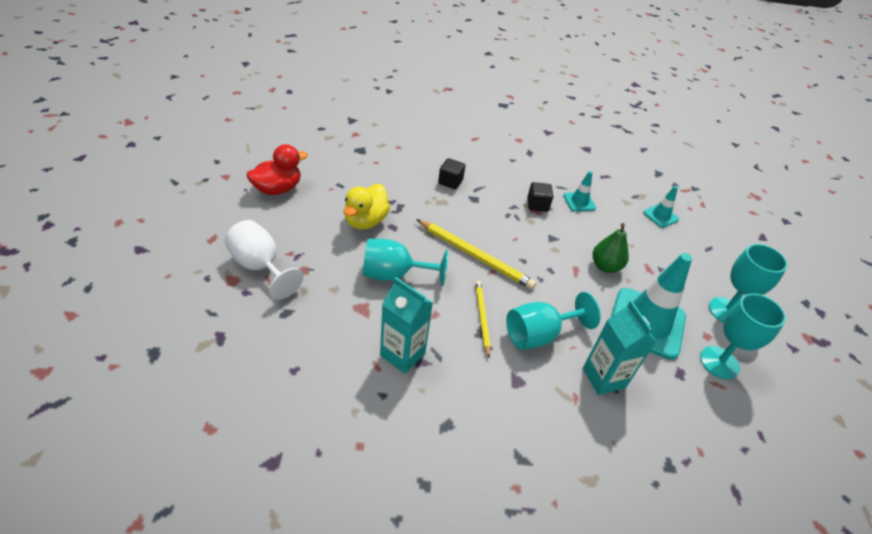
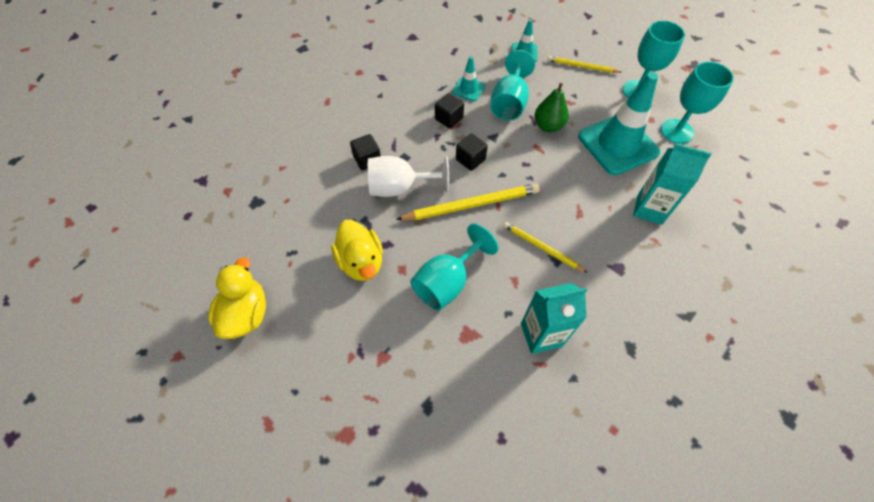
camera: 45 degrees left, 15 degrees up
white goblet [225,220,304,300] -> white goblet moved to [368,156,449,197]
red duck [247,144,308,195] -> yellow duck [208,257,266,339]
turquoise goblet [506,292,601,350] -> turquoise goblet moved to [490,50,535,121]
none -> black cube [456,134,488,171]
none -> yellow pencil [548,56,621,73]

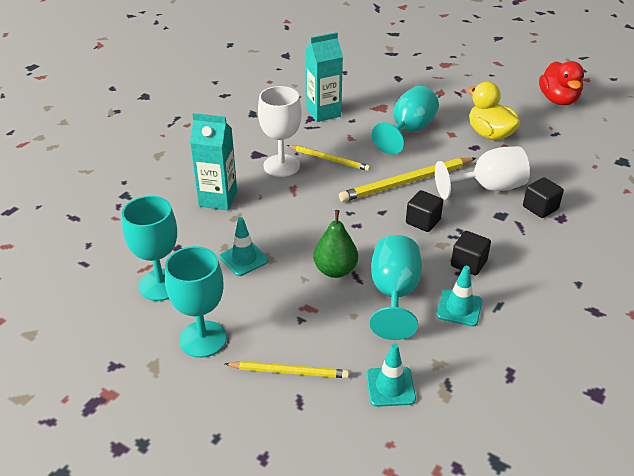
camera: 170 degrees right, 20 degrees down
yellow duck [208,257,266,339] -> red duck [539,61,584,105]
turquoise traffic cone [578,72,660,175] -> turquoise traffic cone [220,217,268,276], size x0.48
none -> white goblet [258,86,302,177]

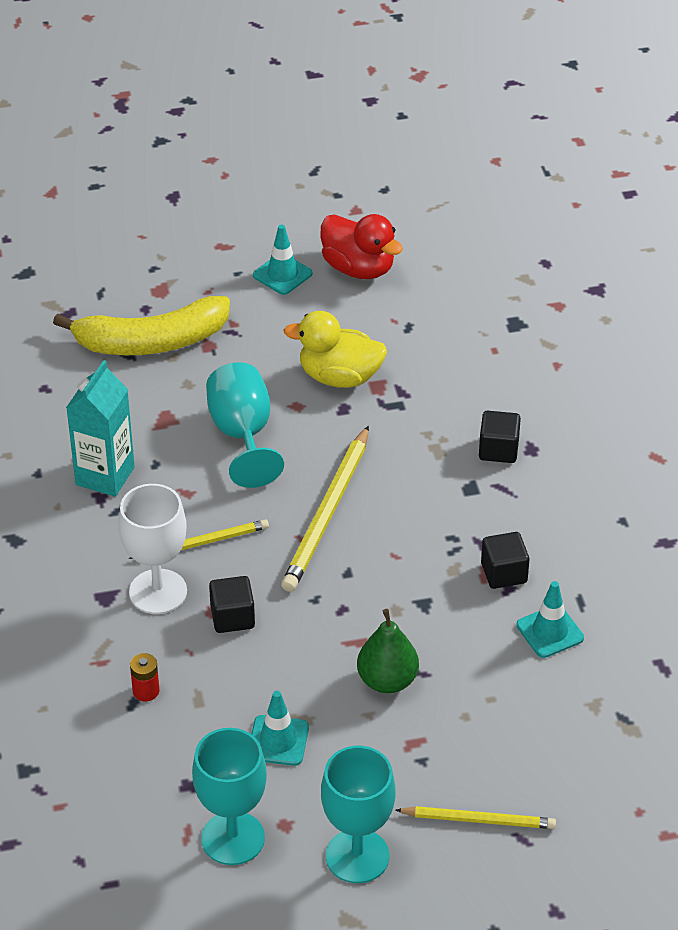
camera: 45 degrees left, 5 degrees up
turquoise carton [190,113,237,210] -> red battery [130,653,160,702]
yellow pencil [225,361,349,378] -> yellow pencil turned 45 degrees clockwise [396,806,556,829]
turquoise traffic cone [366,344,416,407] -> turquoise traffic cone moved to [253,224,313,295]
turquoise goblet [370,235,422,340] -> none
black cube [406,190,443,232] -> black cube moved to [209,576,255,633]
white goblet [435,146,530,200] -> none
none -> yellow banana [53,296,230,355]

